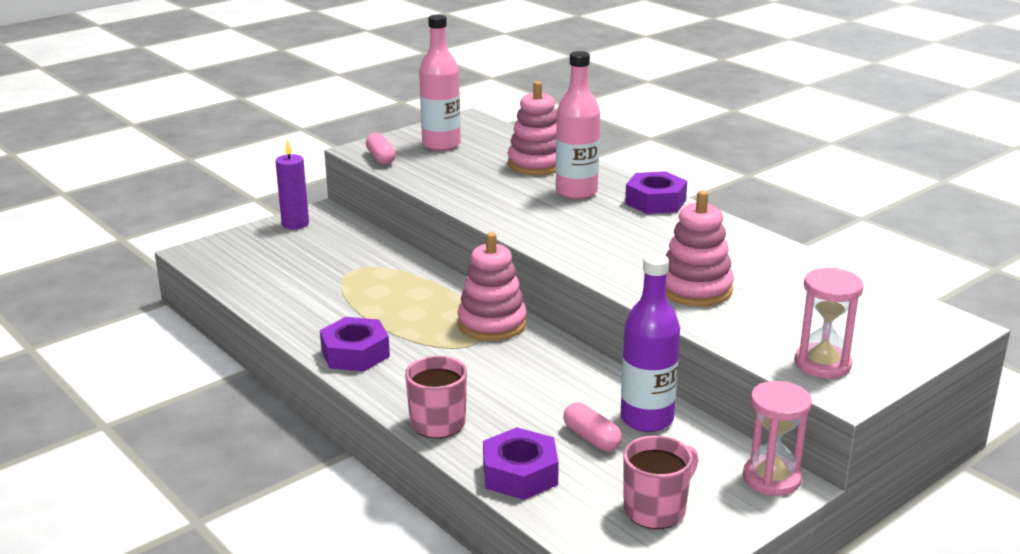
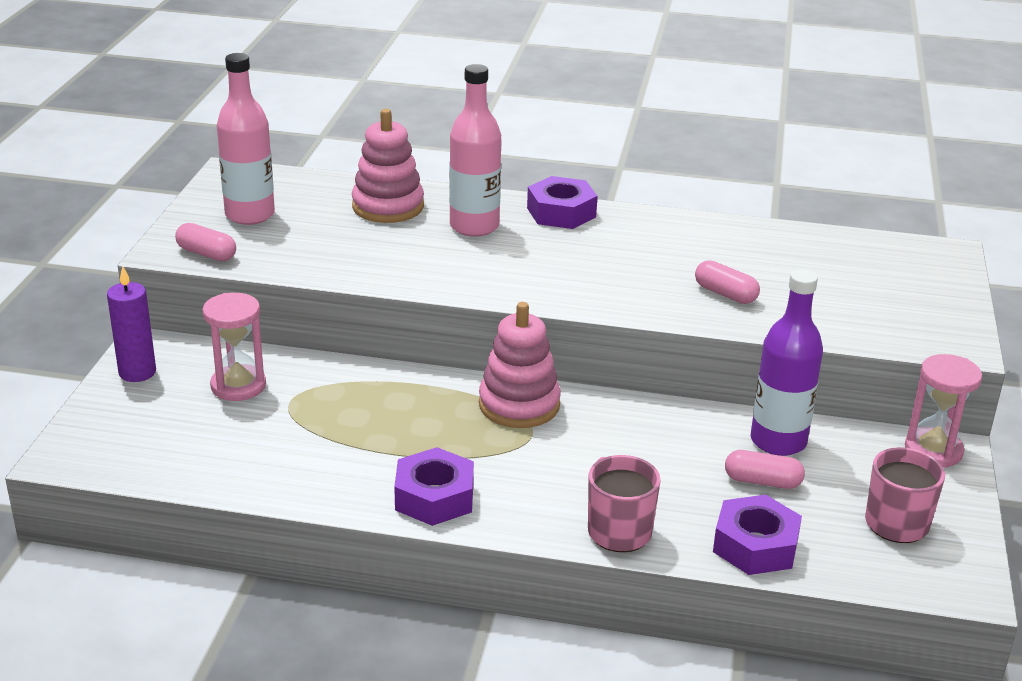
camera: 40 degrees left, 5 degrees up
pink stacking toy [665,190,734,307] -> pink capsule [695,260,760,304]
pink hourglass [795,268,864,378] -> pink hourglass moved to [202,293,266,401]

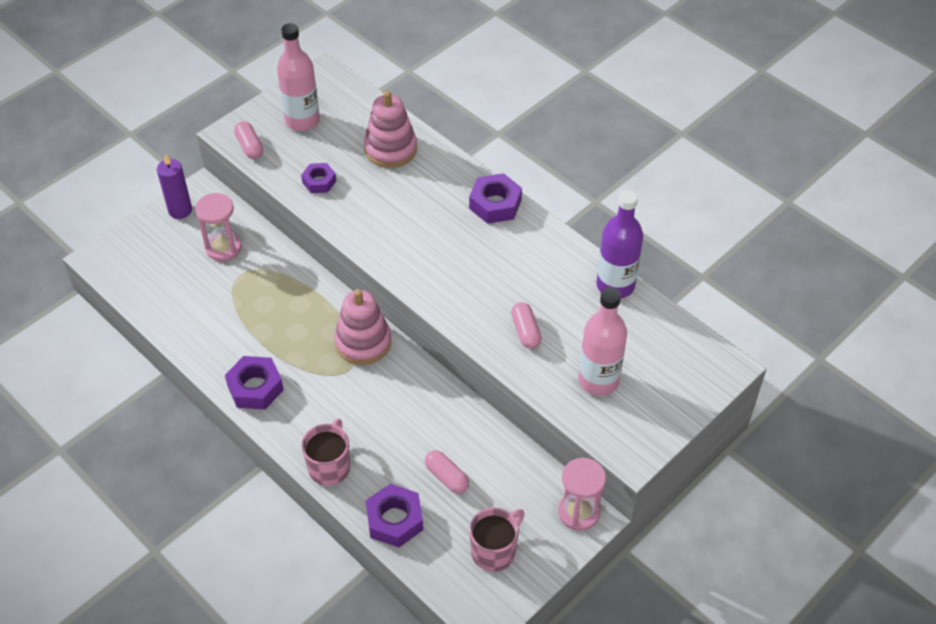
camera: 35 degrees right, 20 degrees up
pink bottle [449,64,501,237] -> pink bottle moved to [578,288,627,396]
purple bottle [751,269,823,456] -> purple bottle moved to [596,190,643,299]
none -> purple nut [301,163,336,193]

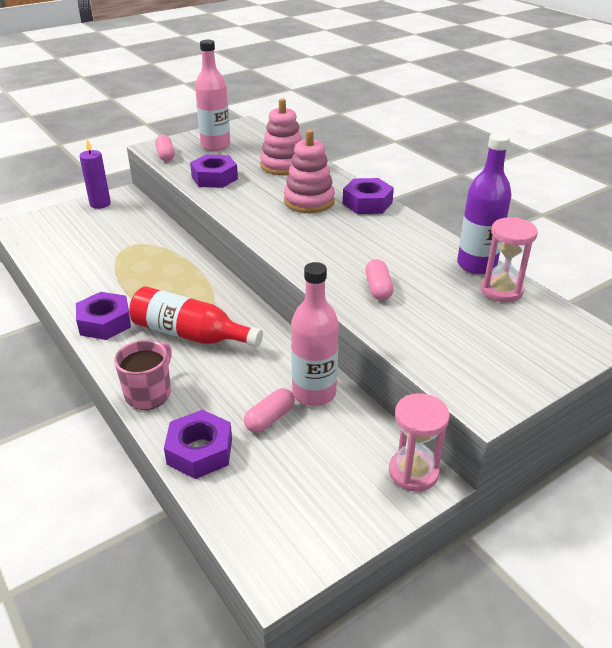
camera: 10 degrees right, 15 degrees down
pink hourglass [195,193,242,261] -> pink hourglass moved to [481,217,538,302]
purple nut [301,163,336,193] -> purple nut [190,154,238,188], size x1.55
pink stacking toy [334,289,391,365] -> pink stacking toy moved to [284,130,335,213]
pink capsule [425,450,469,494] -> pink capsule turned 75 degrees clockwise [244,388,295,433]
pink mug [469,508,525,572] -> none
pink bottle [578,288,627,396] -> pink bottle moved to [291,262,339,406]
none -> red bottle [129,286,263,347]

